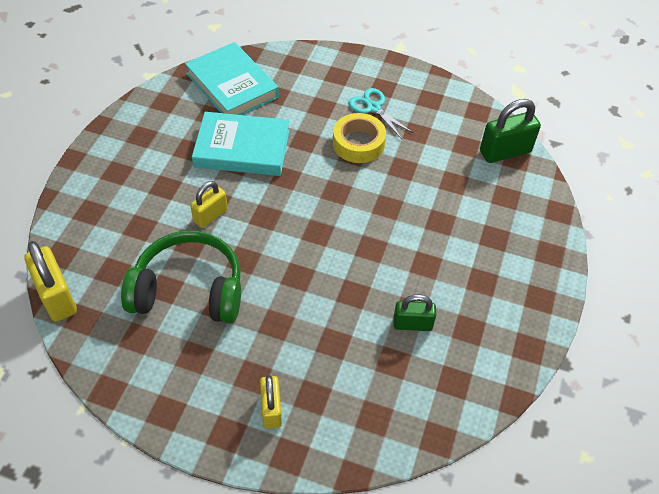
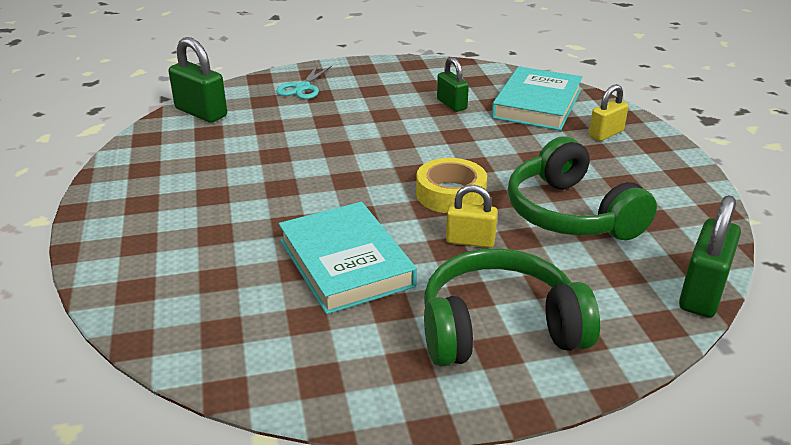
camera: 120 degrees left, 20 degrees down
yellow padlock [24,241,77,322] -> green padlock [679,195,741,318]
turquoise book [185,42,279,115] -> turquoise book moved to [492,66,583,131]
yellow tape [333,113,386,163] -> yellow tape moved to [416,158,487,213]
turquoise scissors [349,88,413,139] -> turquoise scissors moved to [276,65,332,99]
none -> green headphones [424,248,600,367]

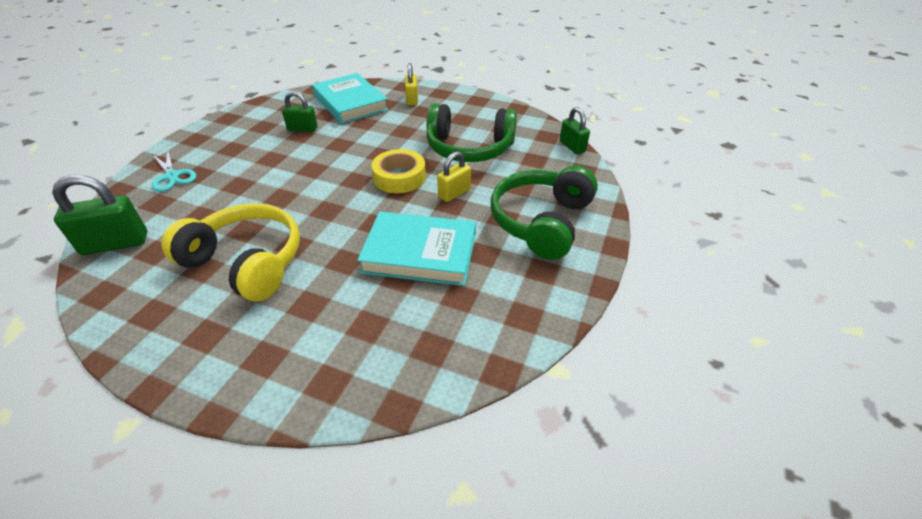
camera: 55 degrees left, 10 degrees up
green padlock [679,195,741,318] -> green padlock [560,107,590,154], size x0.65
none -> yellow headphones [161,203,300,301]

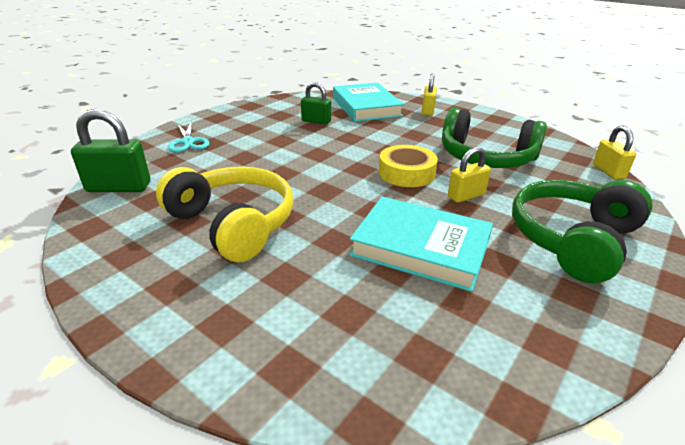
camera: 15 degrees right, 10 degrees down
green padlock [560,107,590,154] -> yellow padlock [593,125,636,179]

